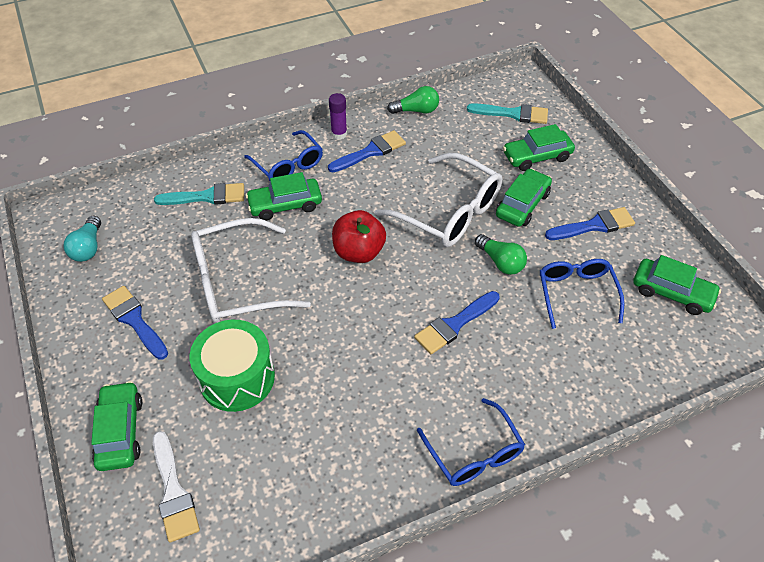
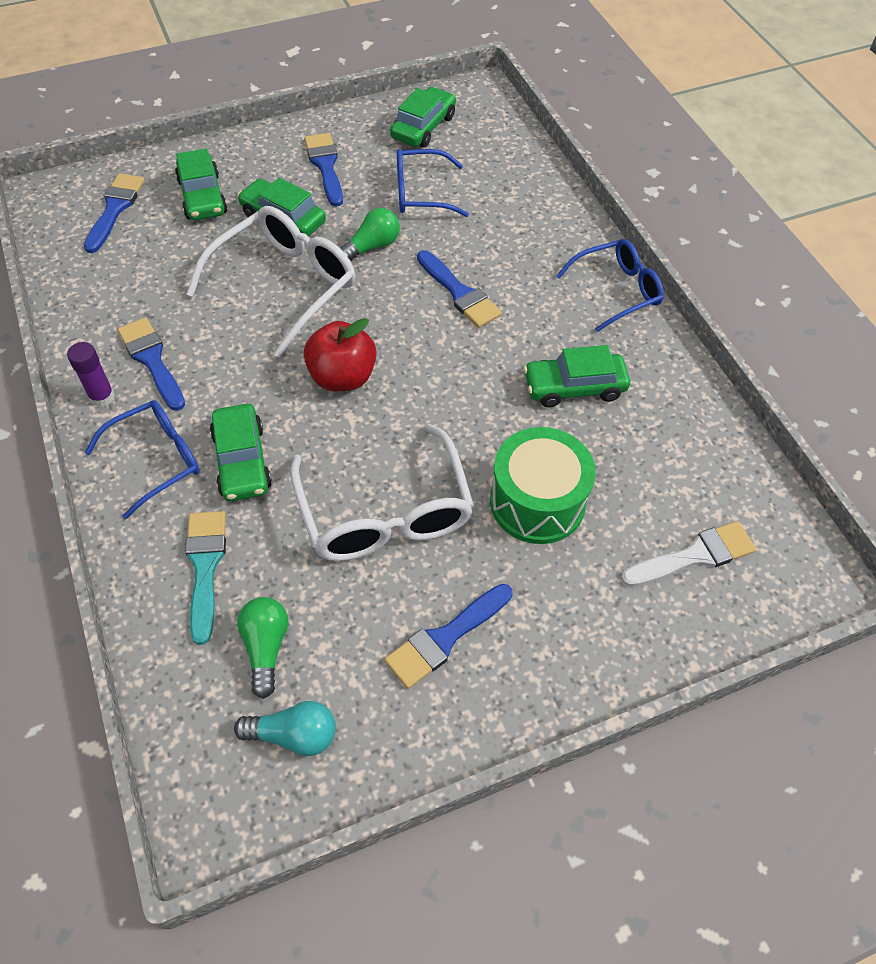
camera: 90 degrees left, 5 degrees up
green car [91,381,142,471] -> green car moved to [524,345,630,407]
green light bulb [387,86,439,114] -> green light bulb moved to [237,597,288,699]
turquoise brush [467,103,548,124] -> blue brush [84,173,145,253]

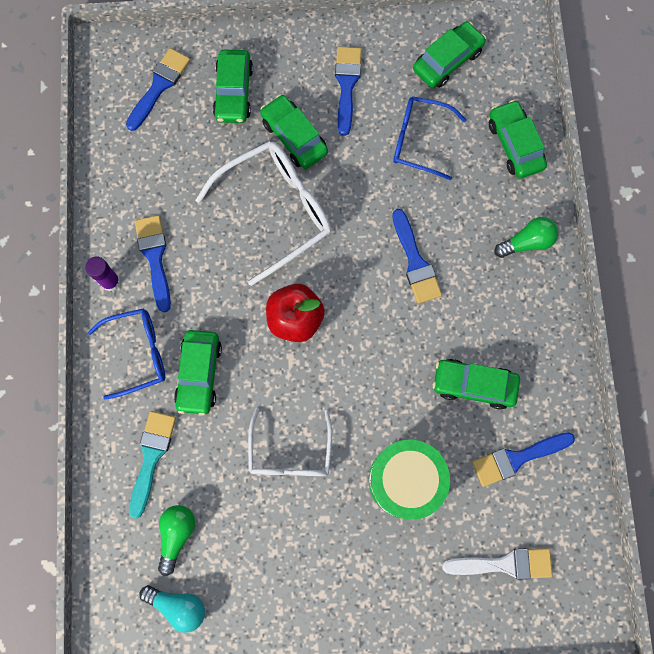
camera: 20 degrees right, 20 degrees up
white glasses [290,424,474,561] -> white glasses [248,408,332,476], size x0.65
green light bulb [340,208,400,261] -> green light bulb moved to [495,217,558,258]
blue brush [384,584,513,689] -> blue brush moved to [472,432,575,487]
blue glasses [556,239,664,332] -> none
none -> green car [489,100,547,179]

